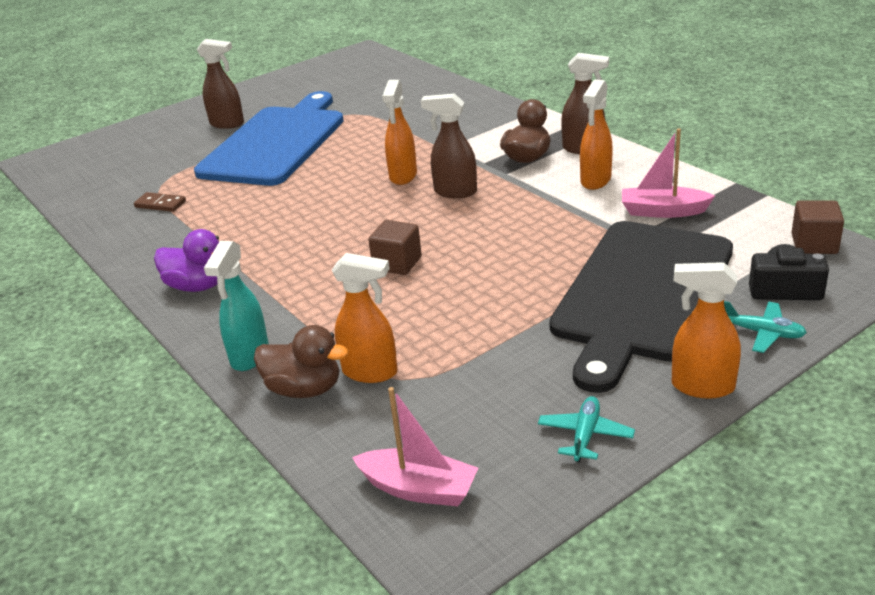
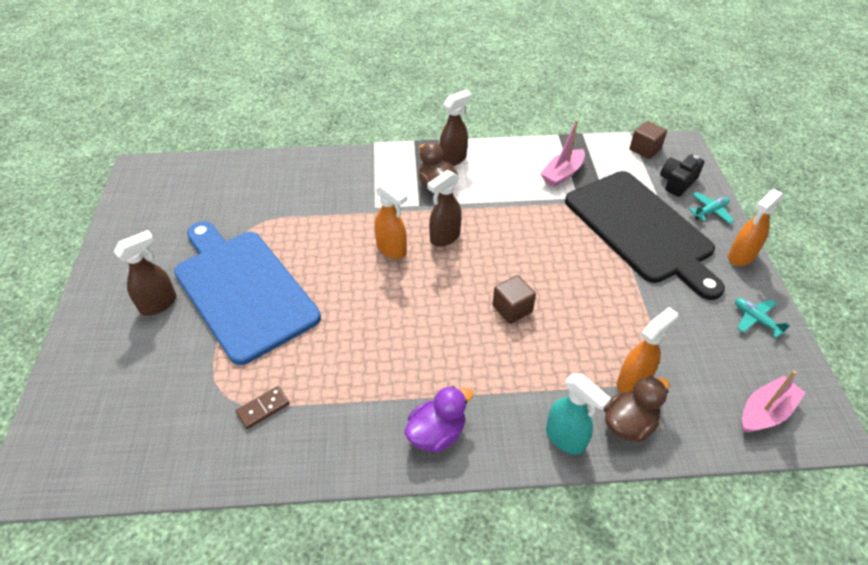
camera: 60 degrees left, 15 degrees up
orange spray bottle [580,79,613,190] -> none

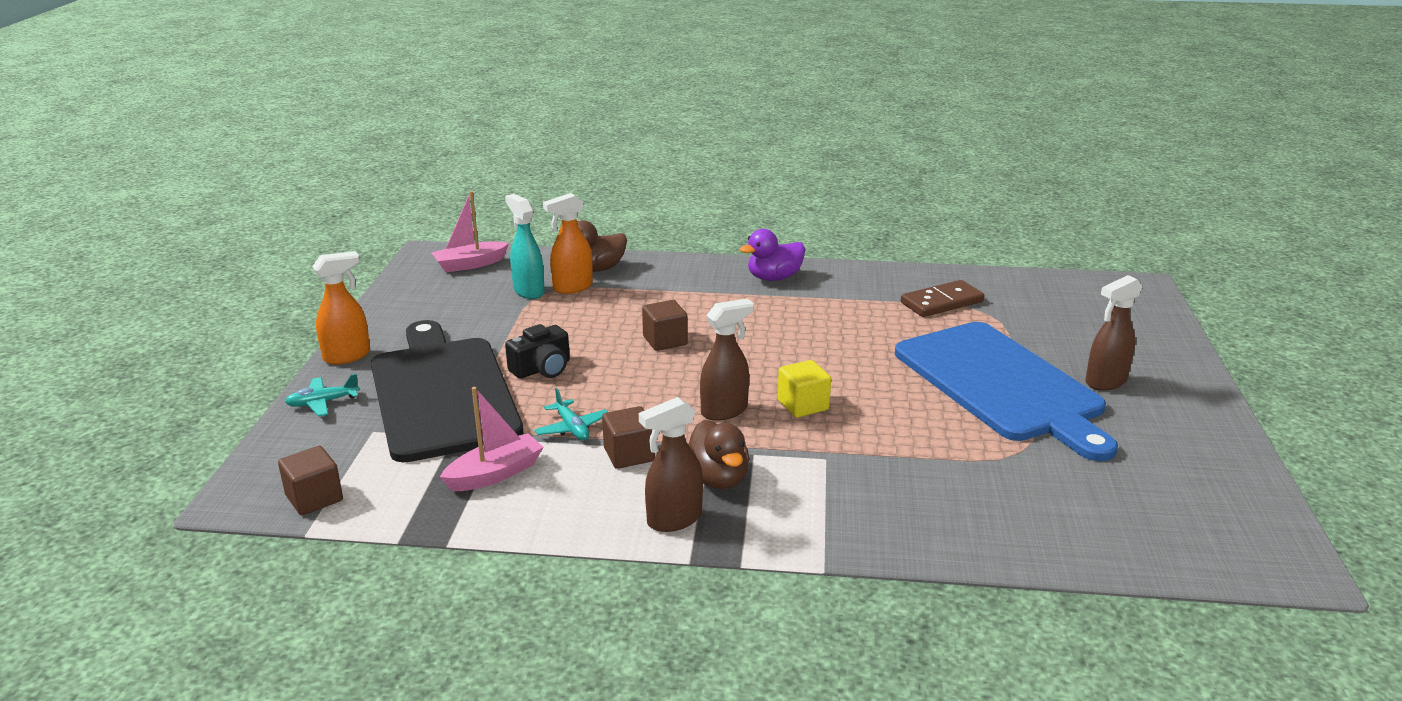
camera: 170 degrees left, 20 degrees down
brown domino [236,386,290,429] -> brown domino [901,280,985,317], size x1.61
orange spray bottle [374,181,407,259] -> yellow cube [778,360,831,418]
turquoise spray bottle [546,373,611,455] -> turquoise spray bottle moved to [505,194,545,299]
black camera [660,154,704,197] -> black camera moved to [505,324,570,379]
turquoise plane [735,298,791,338] -> turquoise plane moved to [534,388,608,440]
none -> brown cube [602,406,655,469]

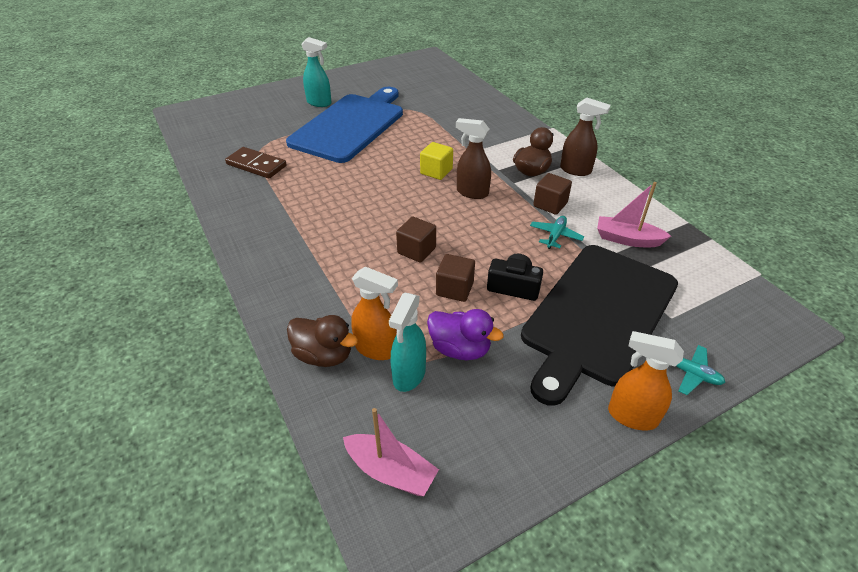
camera: 125 degrees left, 15 degrees up
brown cube [278,446,343,515] -> brown cube moved to [436,254,475,302]
purple duck [740,229,805,281] -> purple duck moved to [427,309,504,360]
brown spray bottle [1085,275,1143,390] -> turquoise spray bottle [301,37,332,107]

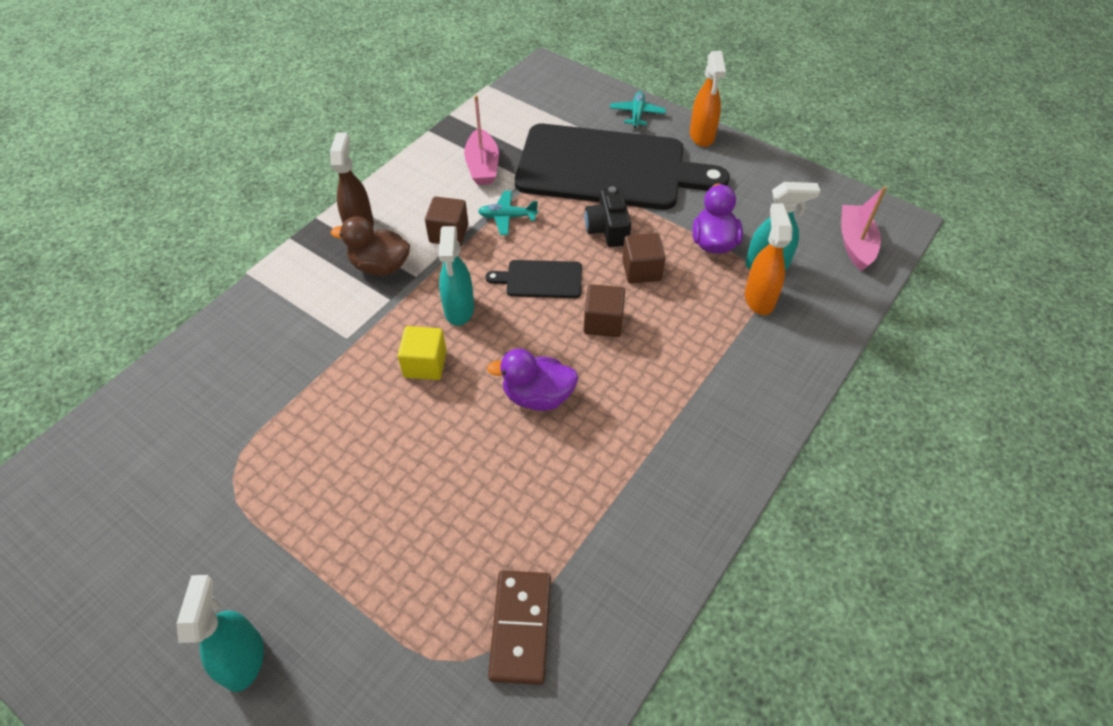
camera: 115 degrees left, 10 degrees up
blue cutting board [286,87,403,163] -> none
brown duck [287,315,358,367] -> none
brown spray bottle [456,118,491,199] -> turquoise spray bottle [439,226,474,326]
none -> black cutting board [486,260,582,298]
none -> purple duck [487,349,579,411]

